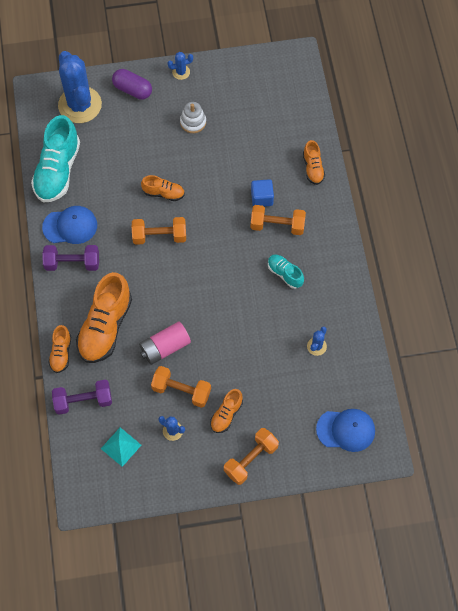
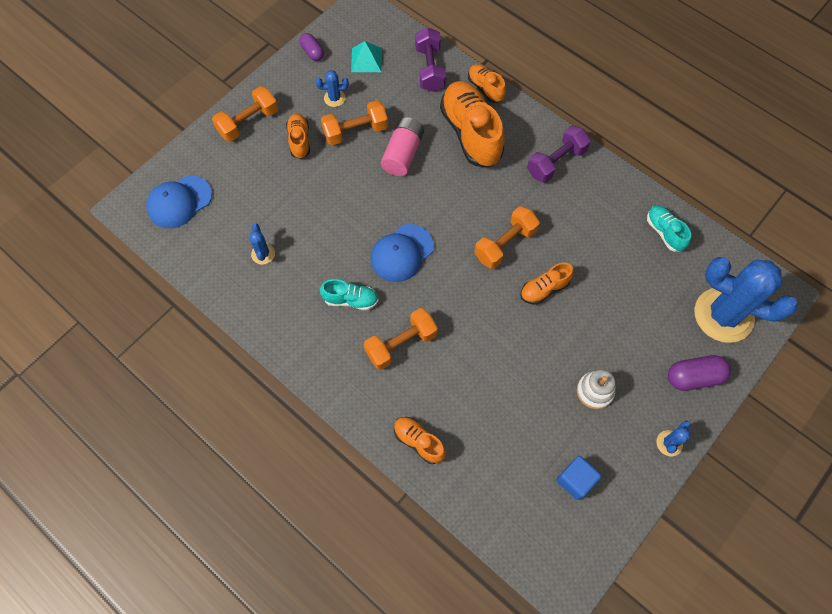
camera: 140 degrees right, 0 degrees up
turquoise shoe [31,115,80,202] -> turquoise shoe [647,205,691,252], size x0.51
blue cap [42,206,97,244] -> blue cap moved to [370,224,434,282]
purple dumbbell [52,380,112,415] -> purple dumbbell turned 45 degrees counterclockwise [415,27,446,92]
orange dumbbell [224,428,279,485] -> orange dumbbell turned 45 degrees clockwise [212,86,278,142]
blue cube [251,179,274,207] -> blue cube moved to [557,456,601,500]
none -> purple capsule [299,33,324,61]

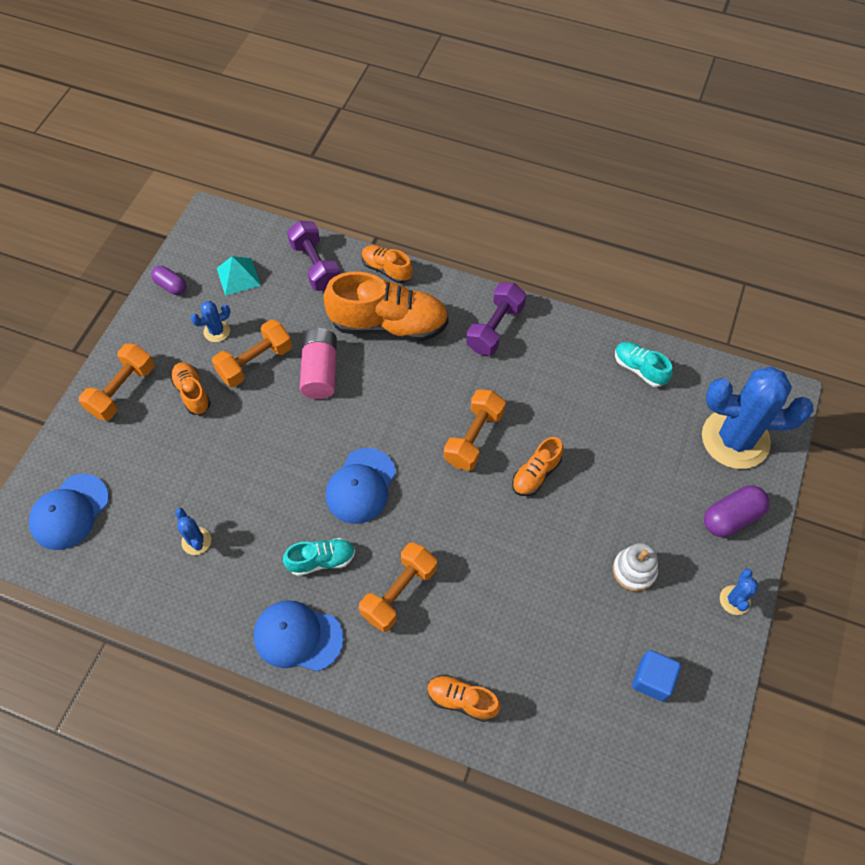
camera: 20 degrees left, 5 degrees down
orange shoe [440,81,504,167] -> orange shoe turned 135 degrees clockwise [324,272,449,341]
none -> blue cap [254,600,344,671]

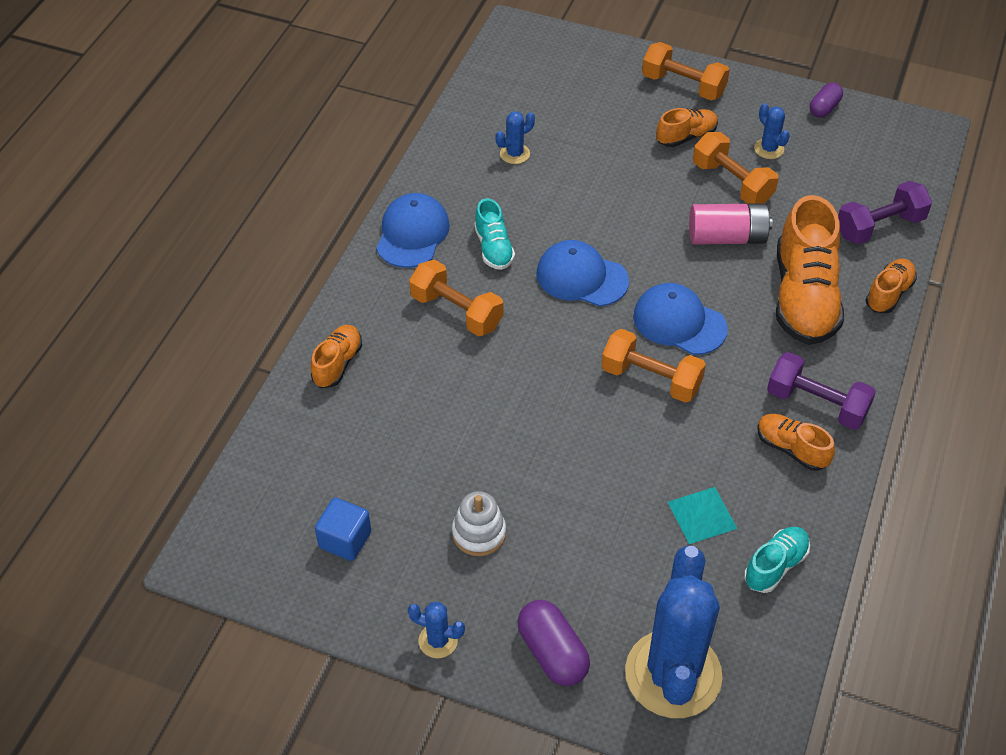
camera: 90 degrees right, 10 degrees down
blue cap [29,474,109,550] -> blue cap moved to [633,283,728,355]
turquoise pyramid [217,256,261,296] -> turquoise pyramid moved to [668,487,738,544]
orange shoe [512,437,563,496] -> orange shoe moved to [757,414,835,471]

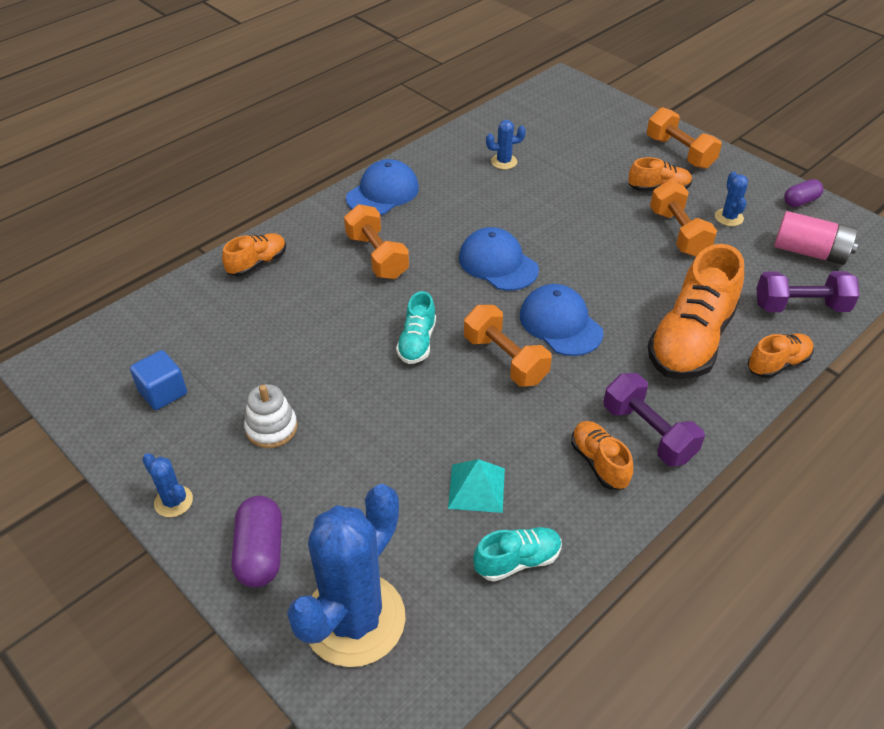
camera: 25 degrees right, 5 degrees down
turquoise shoe [474,198,515,270] -> turquoise shoe moved to [396,291,436,364]
pink battery [689,203,773,245] -> pink battery moved to [774,211,858,265]

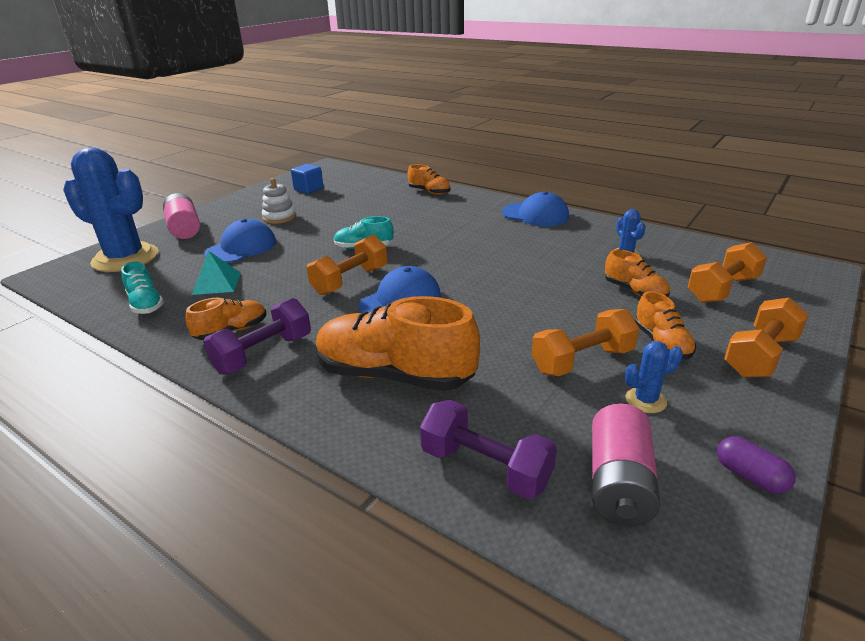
camera: 80 degrees right, 15 degrees down
blue cactus [142,453,193,517] -> none
purple capsule [231,496,282,587] -> pink battery [163,193,200,239]
orange dumbbell [344,204,409,279] -> orange dumbbell moved to [688,242,767,303]
blue cap [459,227,539,291] -> blue cap moved to [204,219,276,263]
orange shoe [748,333,813,378] -> orange shoe moved to [605,249,670,297]
purple dumbbell [756,271,860,312] -> purple dumbbell turned 45 degrees counterclockwise [420,400,557,500]

